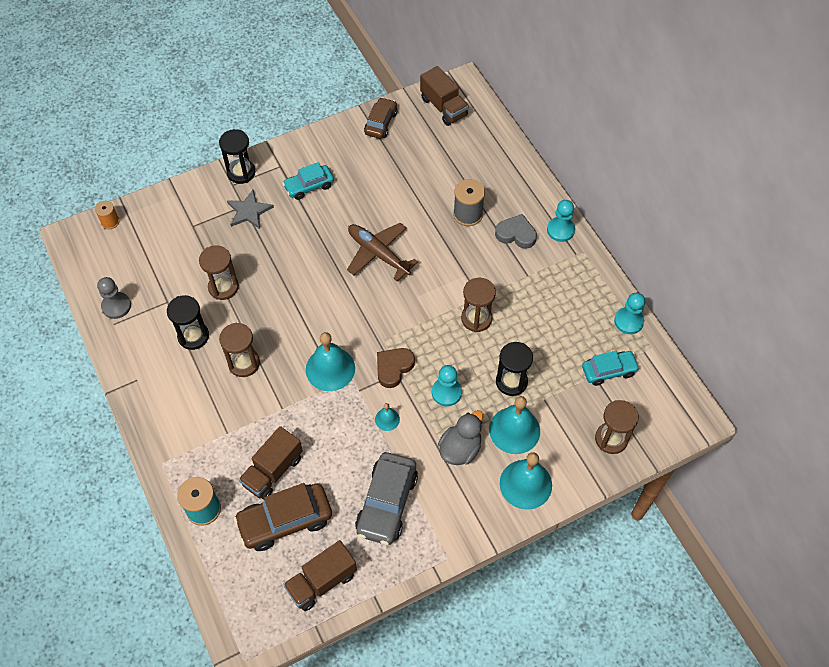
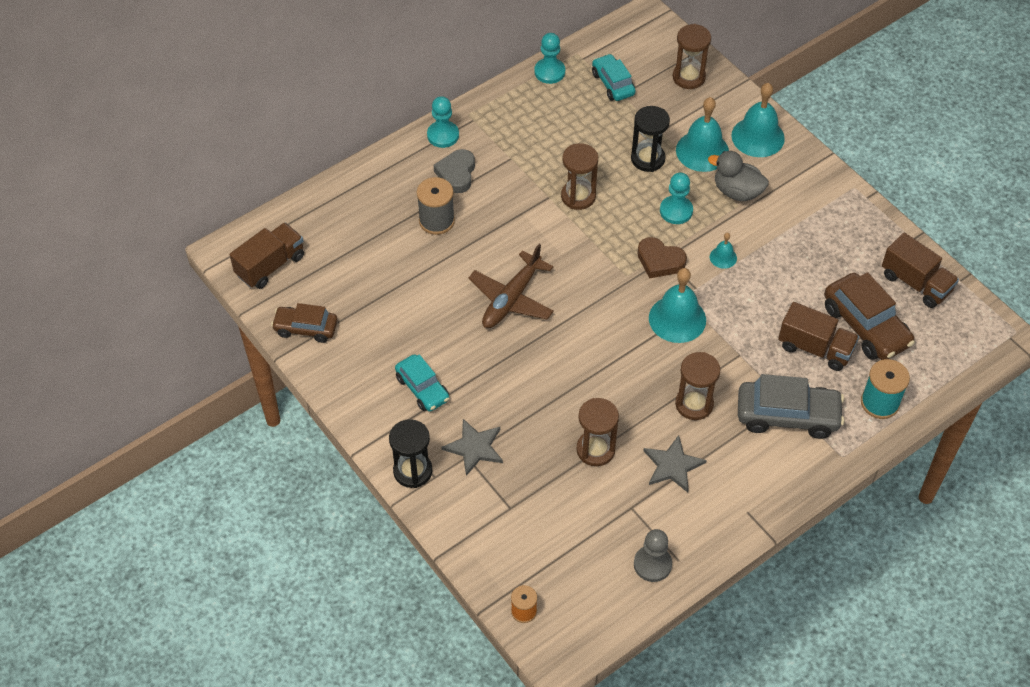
camera: 100 degrees left, 5 degrees down
black hourglass [167,295,209,350] -> grey star [643,435,707,493]
grey car [355,452,418,545] -> grey car moved to [738,374,844,439]

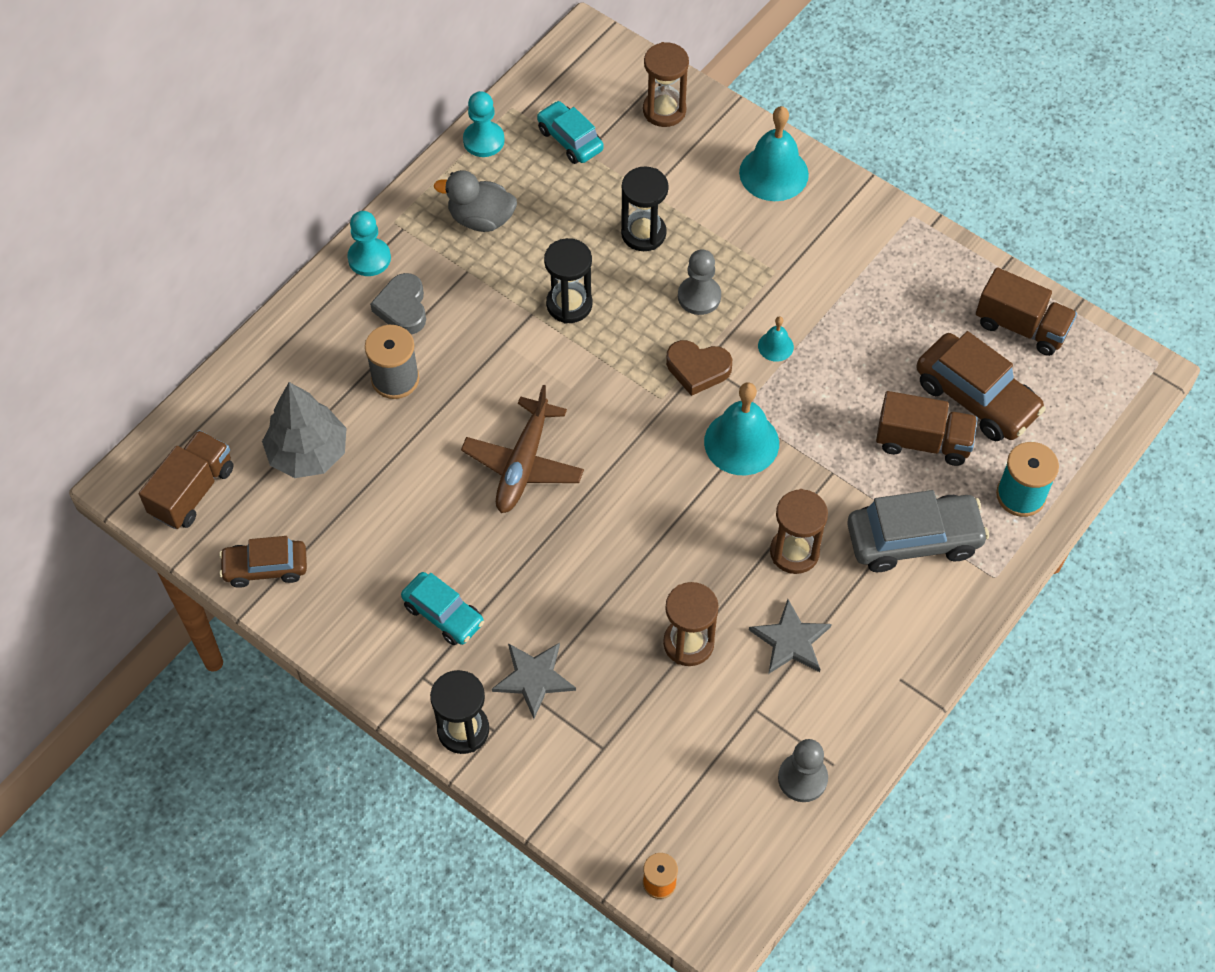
camera: 15 degrees left, 5 degrees up
brown hourglass [561,143,598,210] -> black hourglass [544,238,593,324]
turquoise pawn [660,173,693,224] -> grey pawn [678,249,721,315]
turquoise bell [676,97,729,172] -> none
grey duck [708,151,769,201] -> grey duck moved to [434,170,517,232]
none -> grey tree [262,382,346,478]

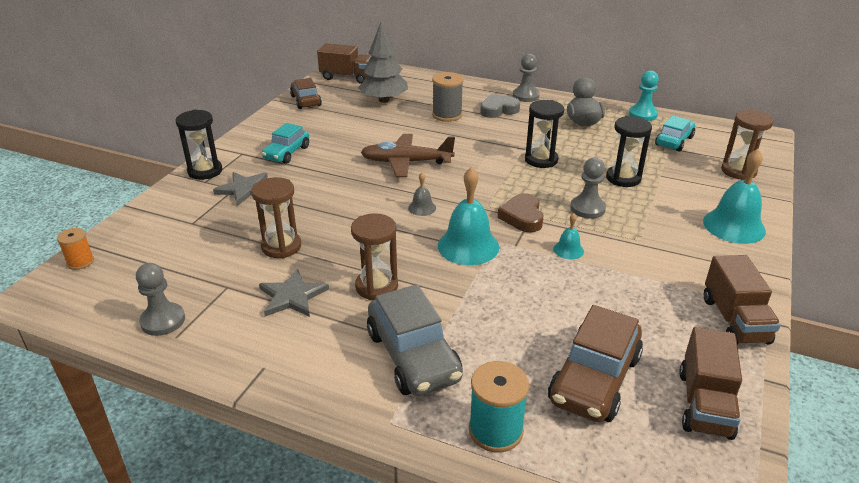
camera: 75 degrees right, 25 degrees down
turquoise pawn [347,211,391,276] -> grey pawn [513,54,540,102]
brown truck [876,391,978,466] -> brown truck moved to [704,255,781,344]
none -> grey bell [408,173,436,216]

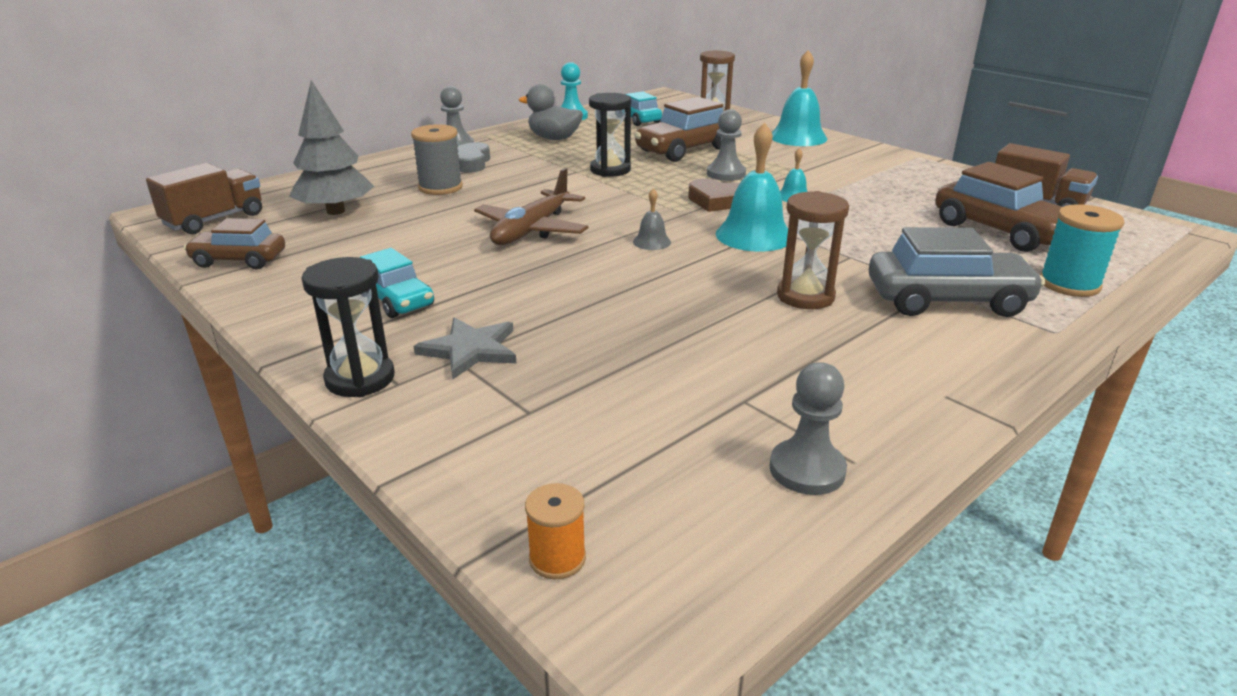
camera: 65 degrees left, 5 degrees down
brown hourglass [251,177,301,258] -> none
grey star [259,269,329,317] -> none
black hourglass [606,116,652,187] -> brown car [634,97,724,162]
brown truck [704,255,781,344] -> none

